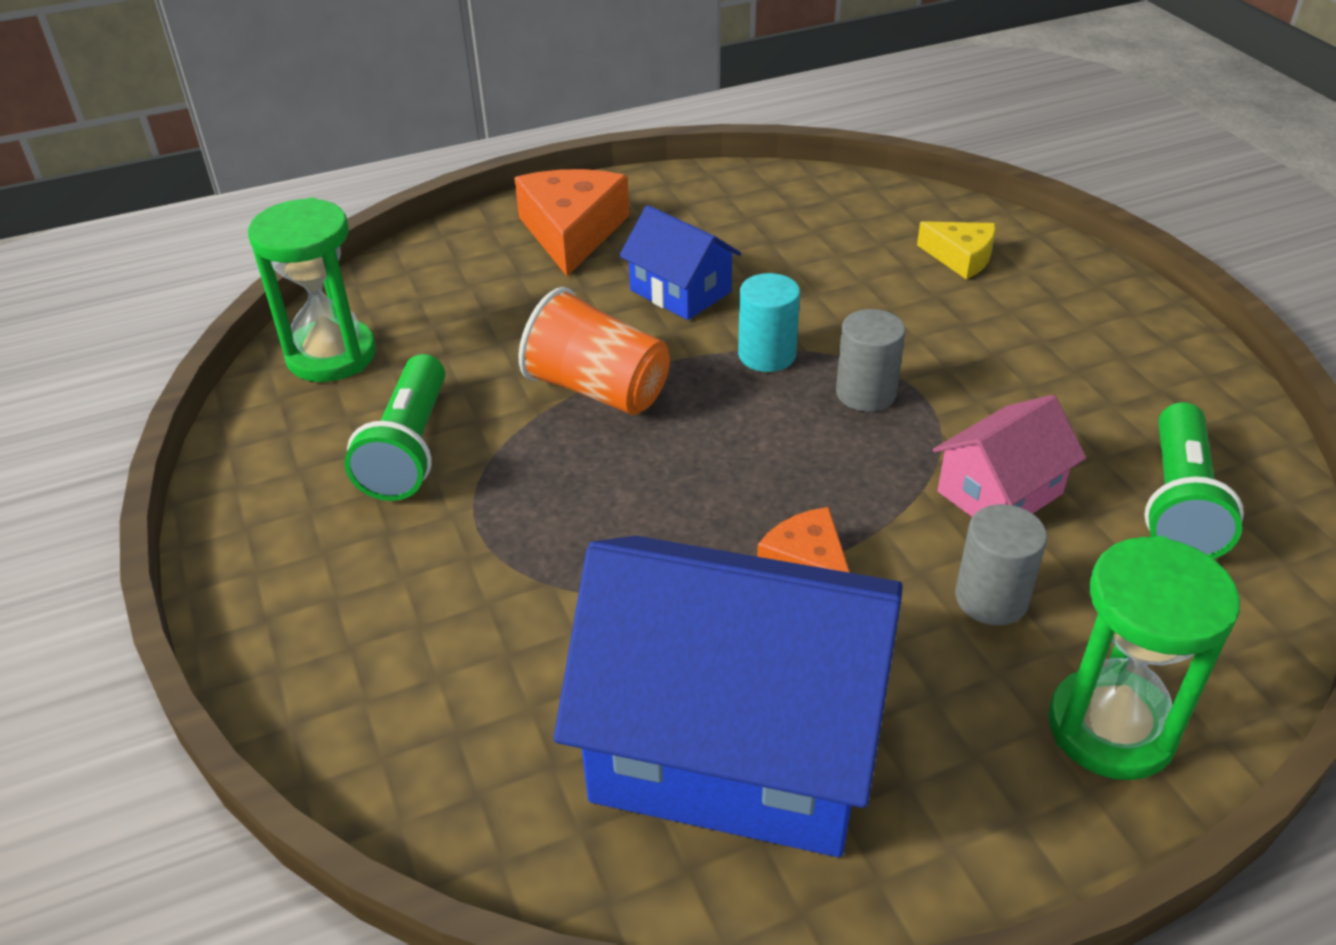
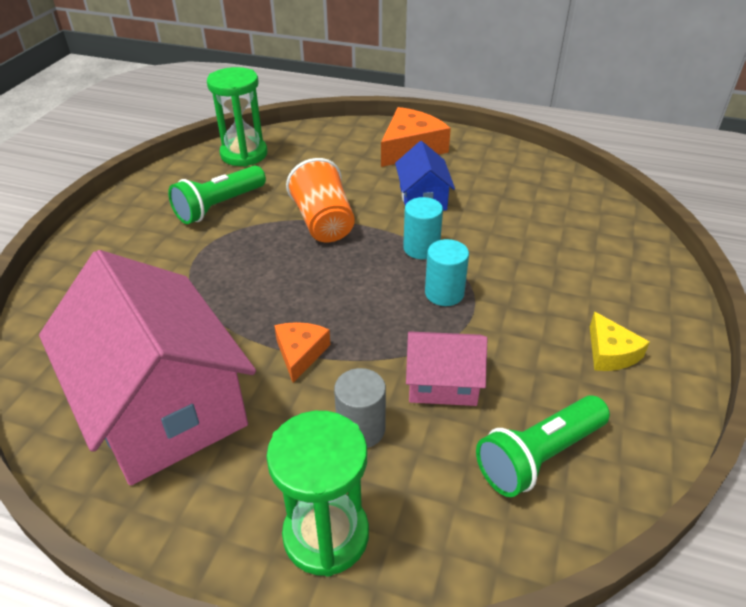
camera: 40 degrees right, 0 degrees up
blue house [554,536,903,857] -> pink house [39,250,256,485]
grey cylinder [836,309,906,412] -> turquoise cylinder [425,239,469,306]
yellow cheese [917,221,996,279] -> yellow cheese moved to [590,311,650,371]

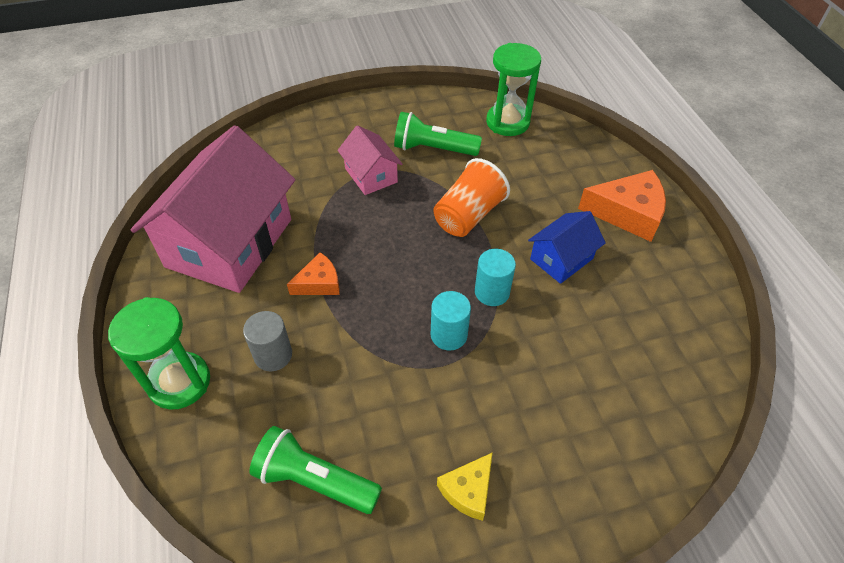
camera: 55 degrees right, 10 degrees up
pink house [406,331,487,406] -> pink house moved to [337,125,403,195]

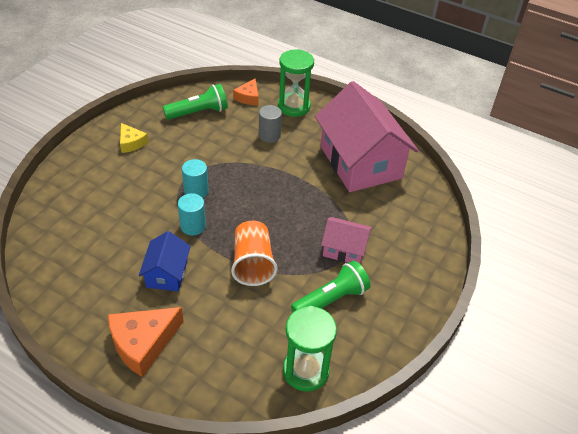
camera: 135 degrees right, 5 degrees down
orange cheese [287,252,340,295] -> orange cheese moved to [233,79,259,105]
yellow cheese [437,452,493,521] -> yellow cheese turned 150 degrees clockwise [120,123,149,153]

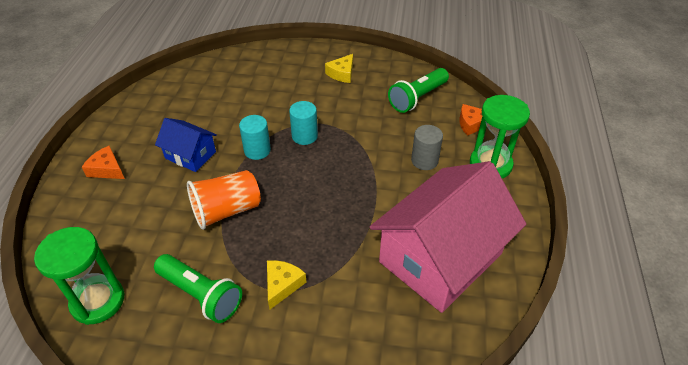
camera: 70 degrees right, 0 degrees up
orange cheese [108,307,184,377] -> orange cheese [82,146,125,179], size x0.58
blue house [139,231,191,291] -> blue house turned 45 degrees clockwise [155,118,217,172]
green flashlight [163,84,228,120] -> green flashlight turned 90 degrees clockwise [388,68,449,113]
pink house [321,217,372,264] -> yellow cheese [267,260,306,309]

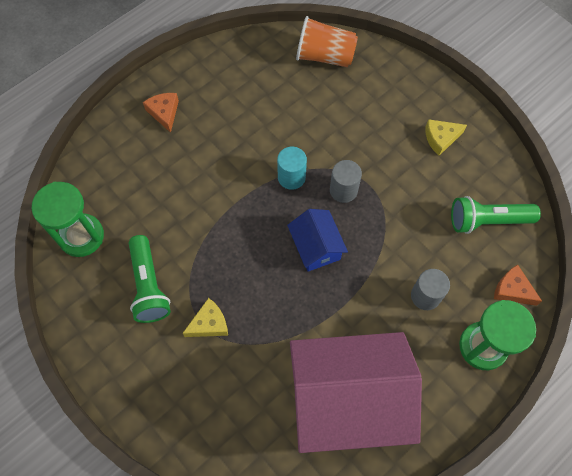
camera: 40 degrees right, 20 degrees up
blue house [155,118,217,172] -> blue house moved to [287,209,348,272]
orange cup [187,170,261,230] -> orange cup moved to [296,16,358,67]
turquoise cylinder [289,101,318,145] -> grey cylinder [330,160,362,203]

